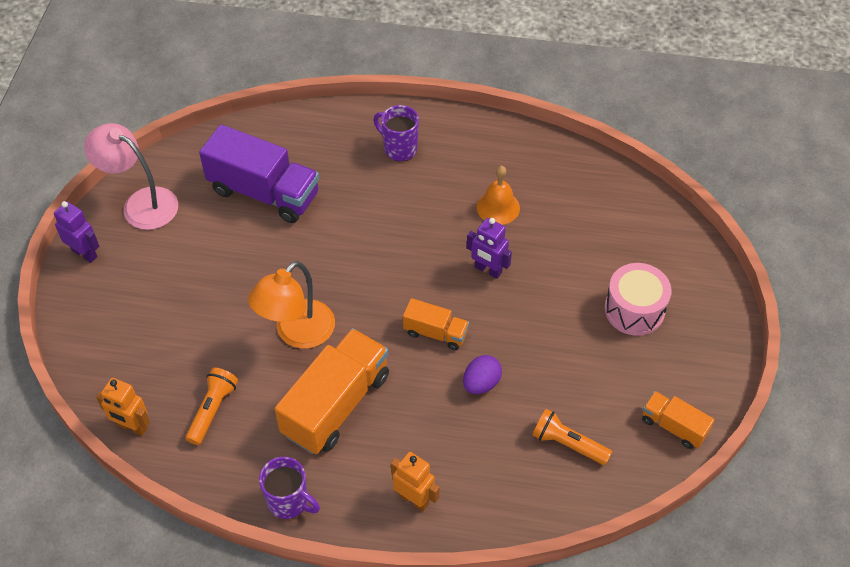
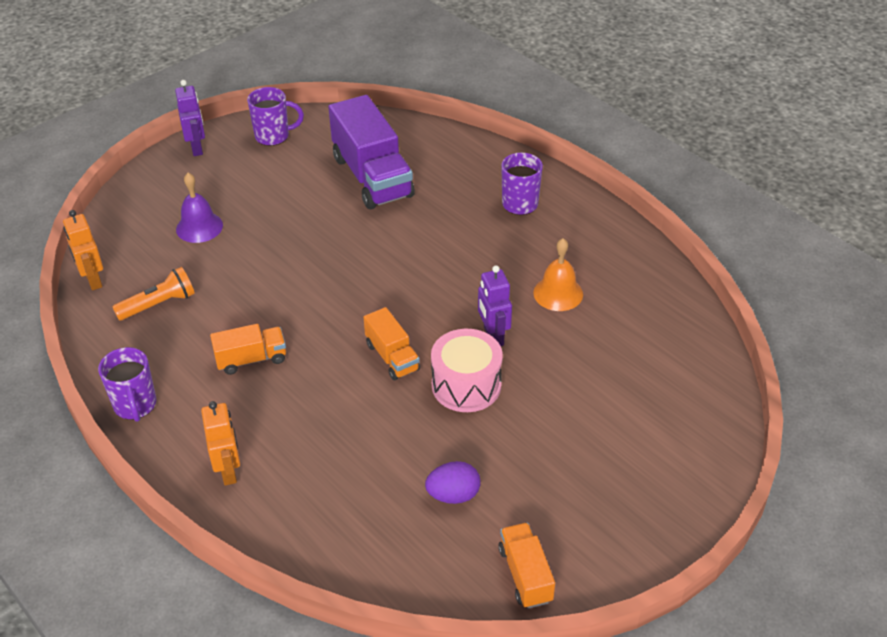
camera: 40 degrees right, 10 degrees down
pink lamp [84,123,178,230] -> purple mug [247,87,304,146]
orange lamp [248,261,335,349] -> none
orange truck [275,328,389,454] -> orange truck [210,324,286,375], size x0.52
purple egg [463,355,502,394] -> purple egg moved to [425,461,481,504]
orange flashlight [532,409,612,465] -> none
pink drum [605,263,672,336] -> pink drum moved to [431,329,503,412]
none -> purple bell [176,173,223,243]

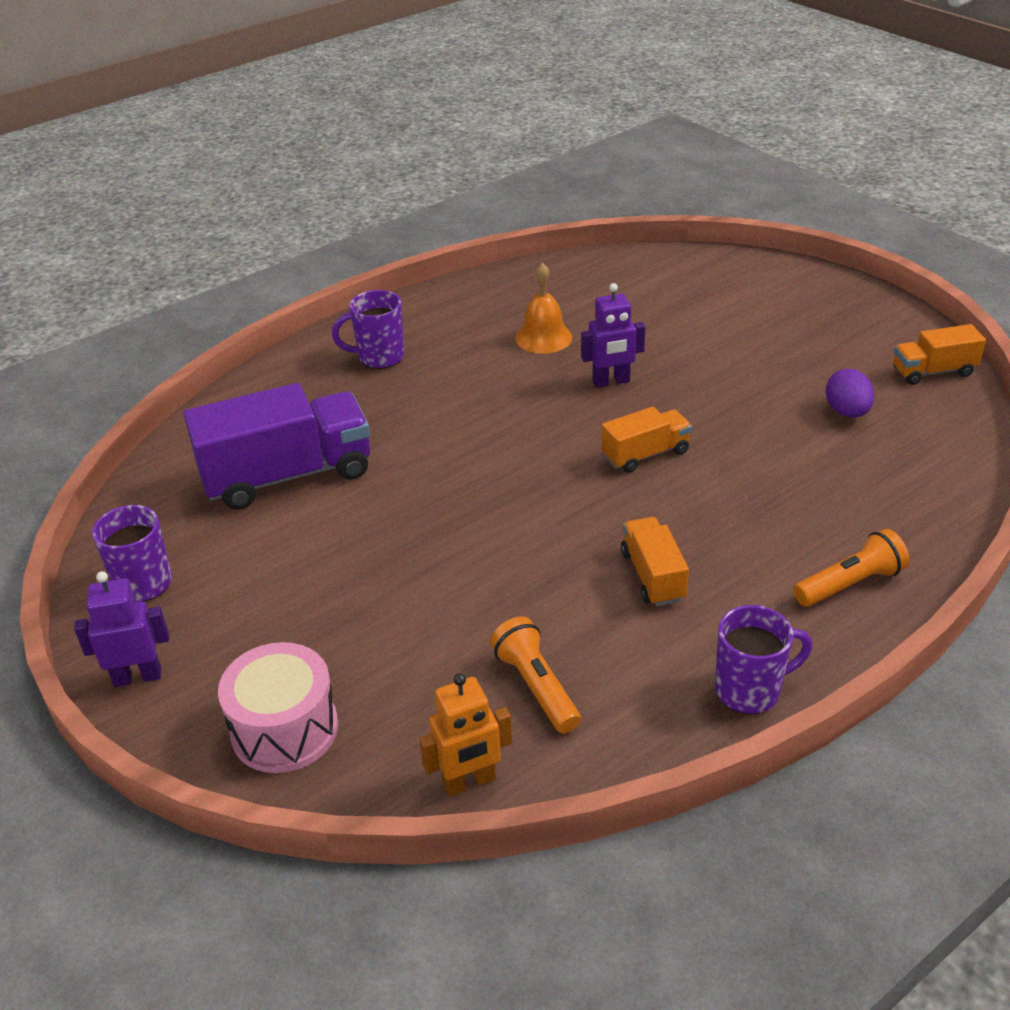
camera: 85 degrees left, 5 degrees down
purple bell [176,173,223,243] -> none
orange robot [201,401,240,486] -> orange flashlight [793,529,909,607]
pink drum [431,329,503,412] -> pink drum moved to [218,642,338,773]

